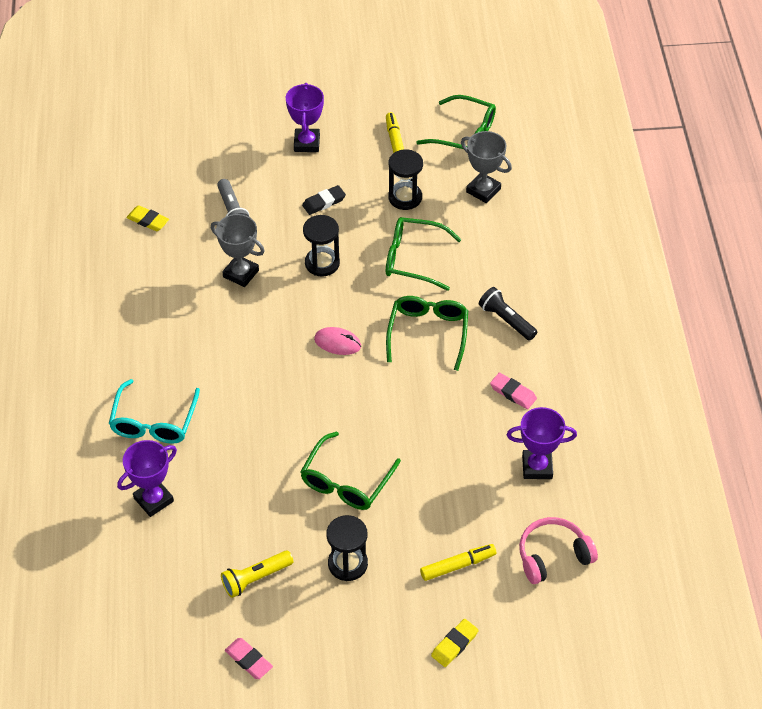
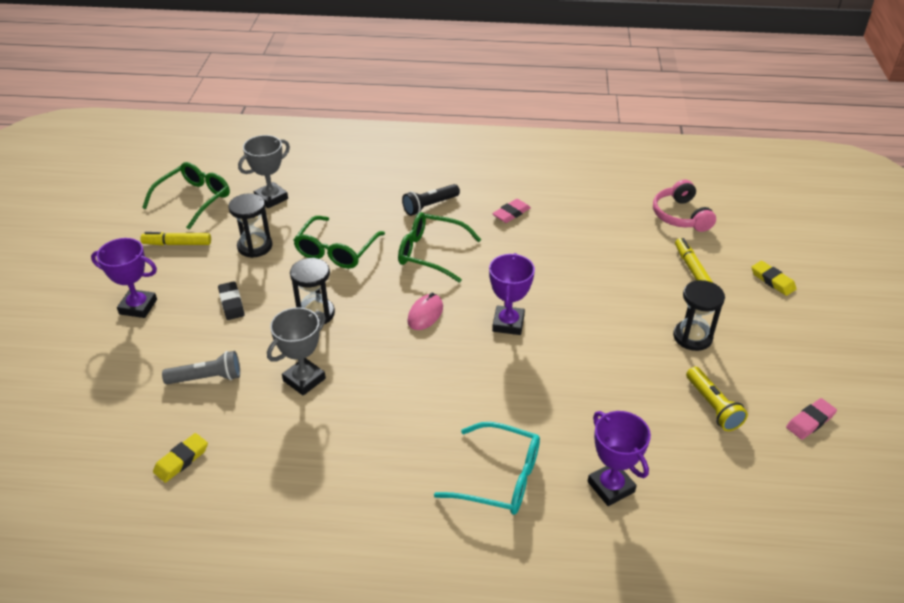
camera: 80 degrees left, 10 degrees down
green glasses [300,431,401,510] -> none
purple trophy [507,407,577,479] -> purple trophy moved to [489,253,535,335]

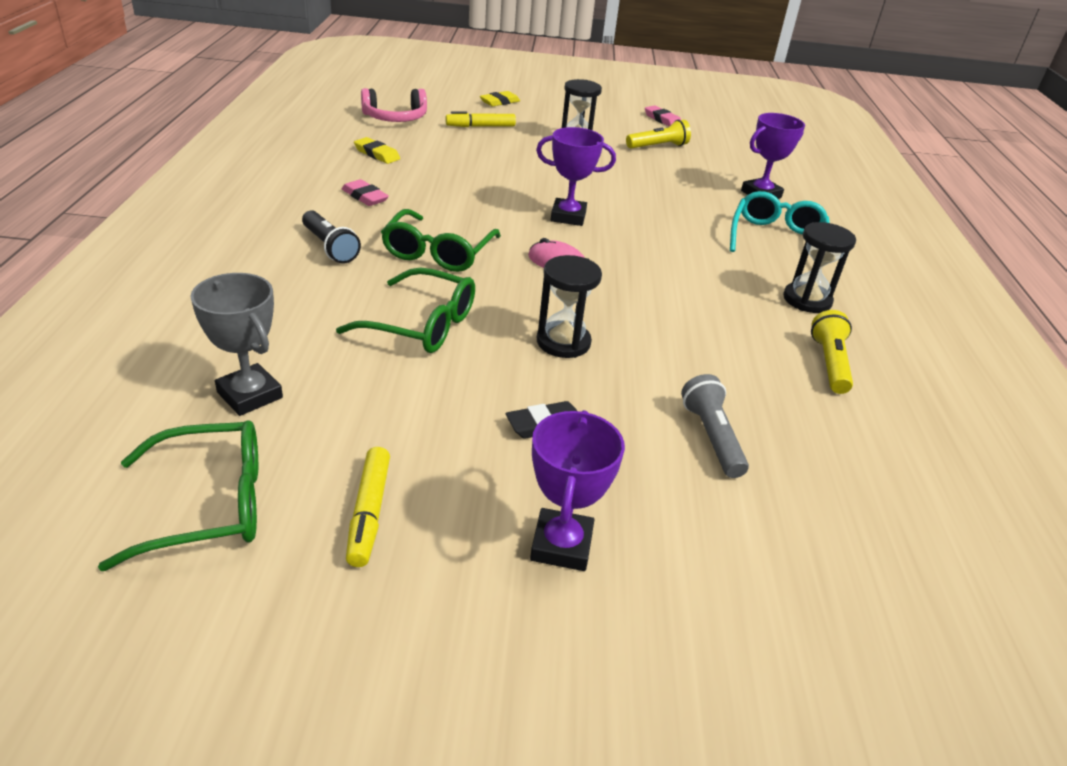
camera: 95 degrees left, 5 degrees down
green glasses [142,162,230,230] -> green glasses turned 135 degrees clockwise [98,420,258,571]
yellow eraser [153,433,208,483] -> yellow eraser moved to [354,137,400,164]
black hourglass [228,193,272,258] -> black hourglass moved to [783,222,856,313]
grey trophy [267,307,326,396] -> none
none -> yellow flashlight [811,310,853,394]

